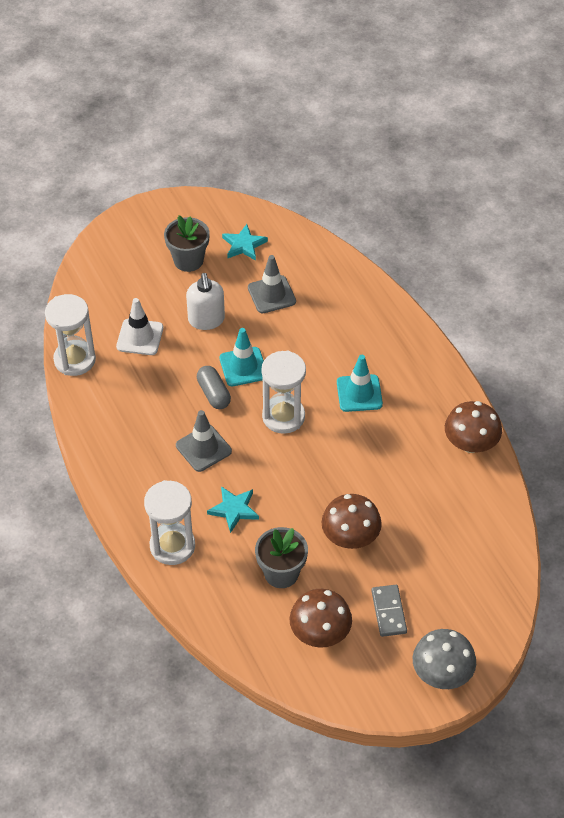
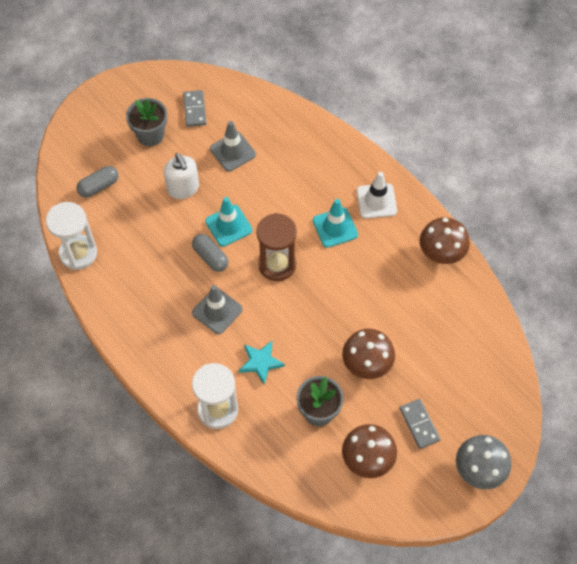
camera: 15 degrees left, 10 degrees up
white traffic cone [116,298,163,355] -> white traffic cone moved to [357,172,397,219]
turquoise star [222,224,268,261] -> grey domino [183,90,206,127]
white hourglass [261,351,306,434] -> brown hourglass [257,213,297,281]
none -> grey capsule [76,166,118,198]

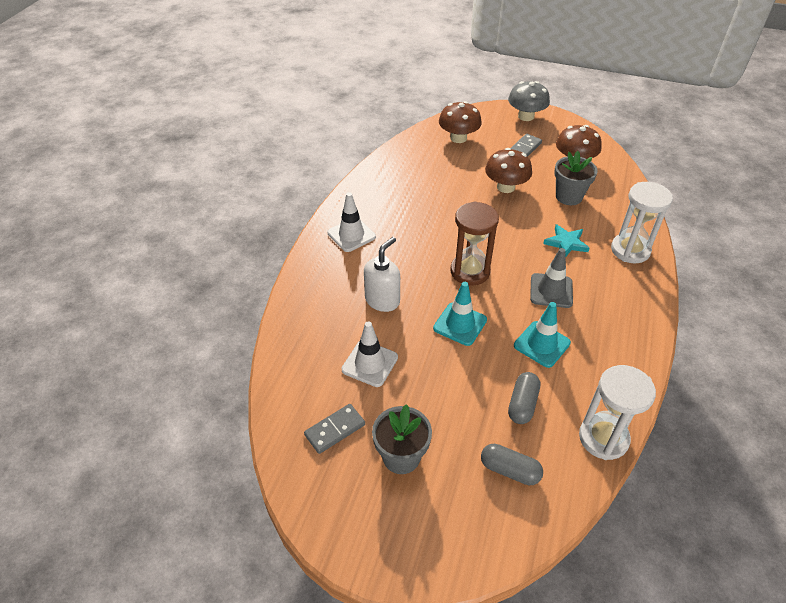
camera: 120 degrees left, 15 degrees down
white soap dispenser [164,153,199,199] -> white soap dispenser moved to [364,237,400,312]
grey capsule [192,234,228,272] -> grey capsule moved to [508,372,540,424]
grey traffic cone [210,121,256,171] -> white traffic cone [342,321,398,387]
turquoise traffic cone [313,199,358,248] -> turquoise traffic cone moved to [514,302,571,368]
brown mushroom [420,217,470,264] -> brown mushroom moved to [439,101,482,143]

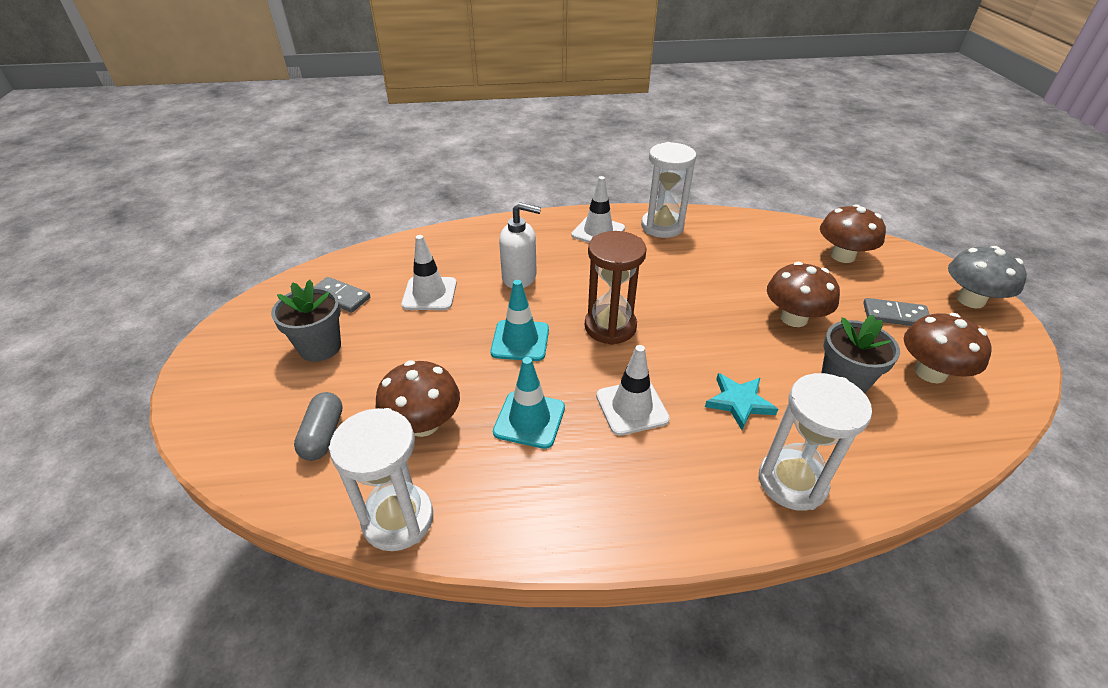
camera: 65 degrees right, 5 degrees down
grey capsule [508,372,540,424] -> brown mushroom [375,360,460,437]
grey traffic cone [530,248,573,308] -> white traffic cone [596,345,670,436]
none -> white hourglass [641,142,696,238]

